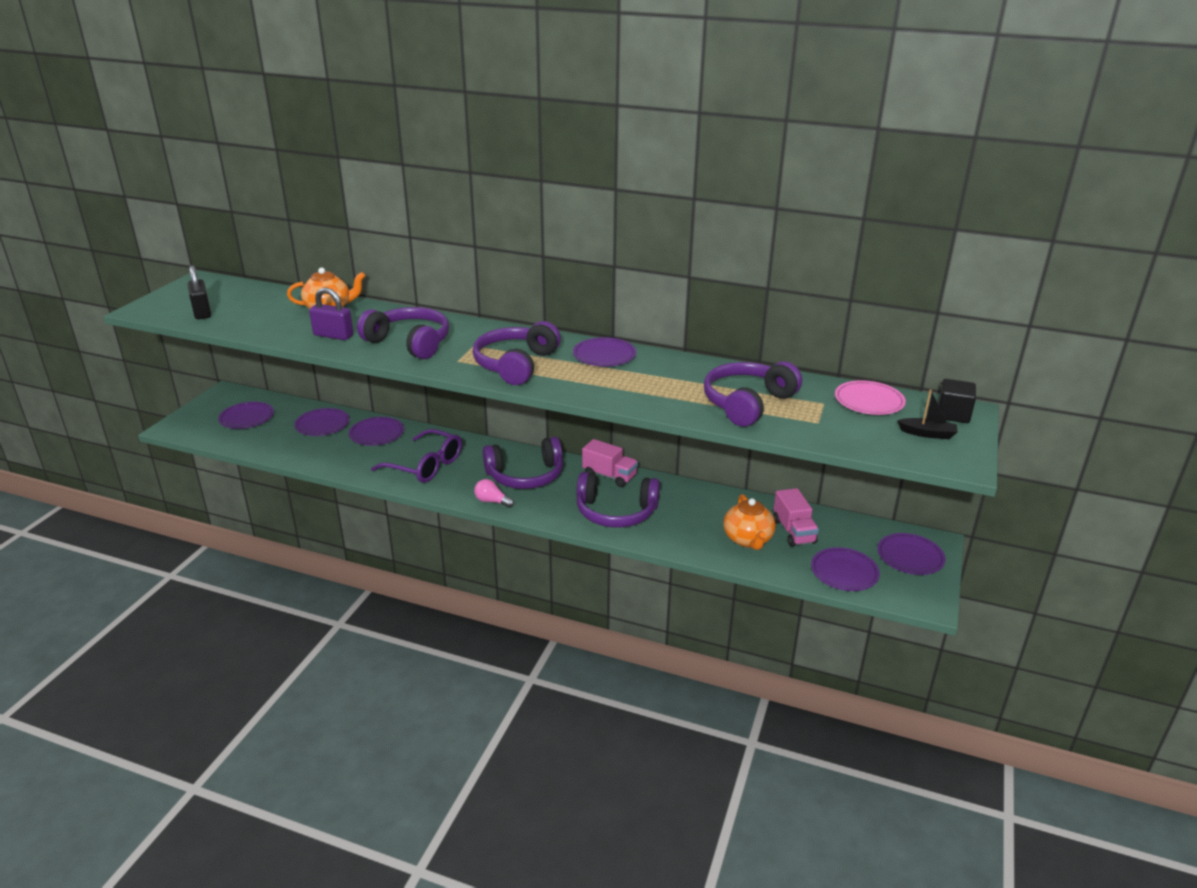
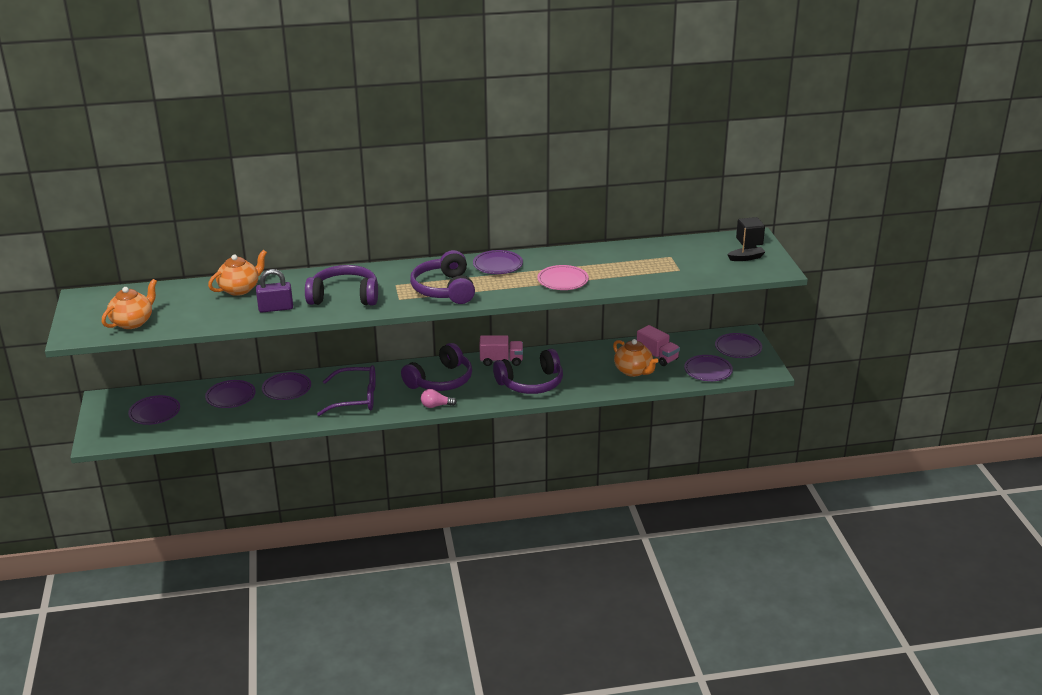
camera: 30 degrees left, 0 degrees up
black padlock [188,265,211,319] -> orange teapot [102,279,157,329]
purple headphones [704,361,802,427] -> none
pink plate [835,380,906,415] -> pink plate moved to [537,265,589,290]

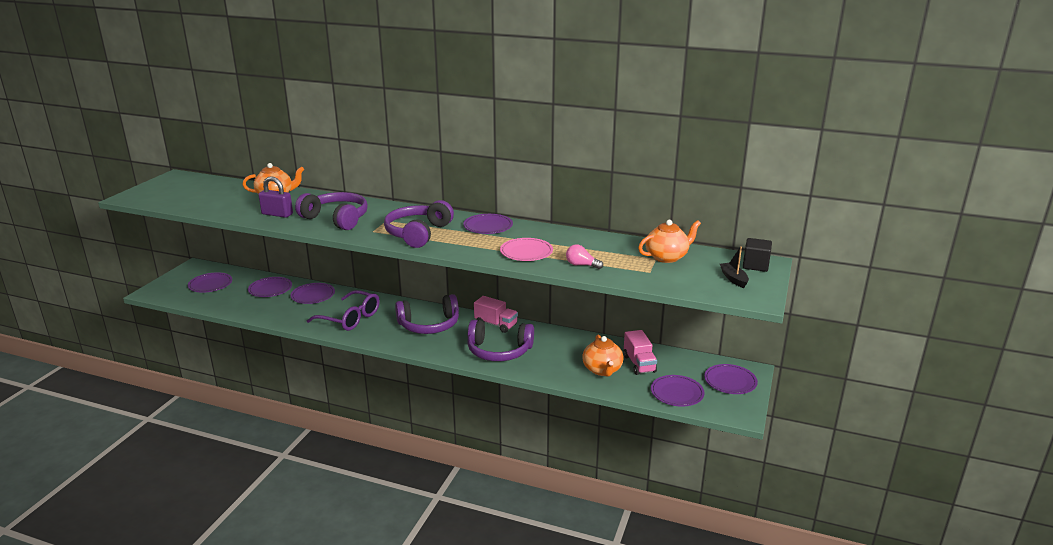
camera: 30 degrees right, 5 degrees down
orange teapot [102,279,157,329] -> orange teapot moved to [638,220,701,263]
pink light bulb [421,389,457,408] -> pink light bulb moved to [566,244,603,269]
black boat [727,228,765,261] -> black boat turned 120 degrees counterclockwise [720,246,749,288]

